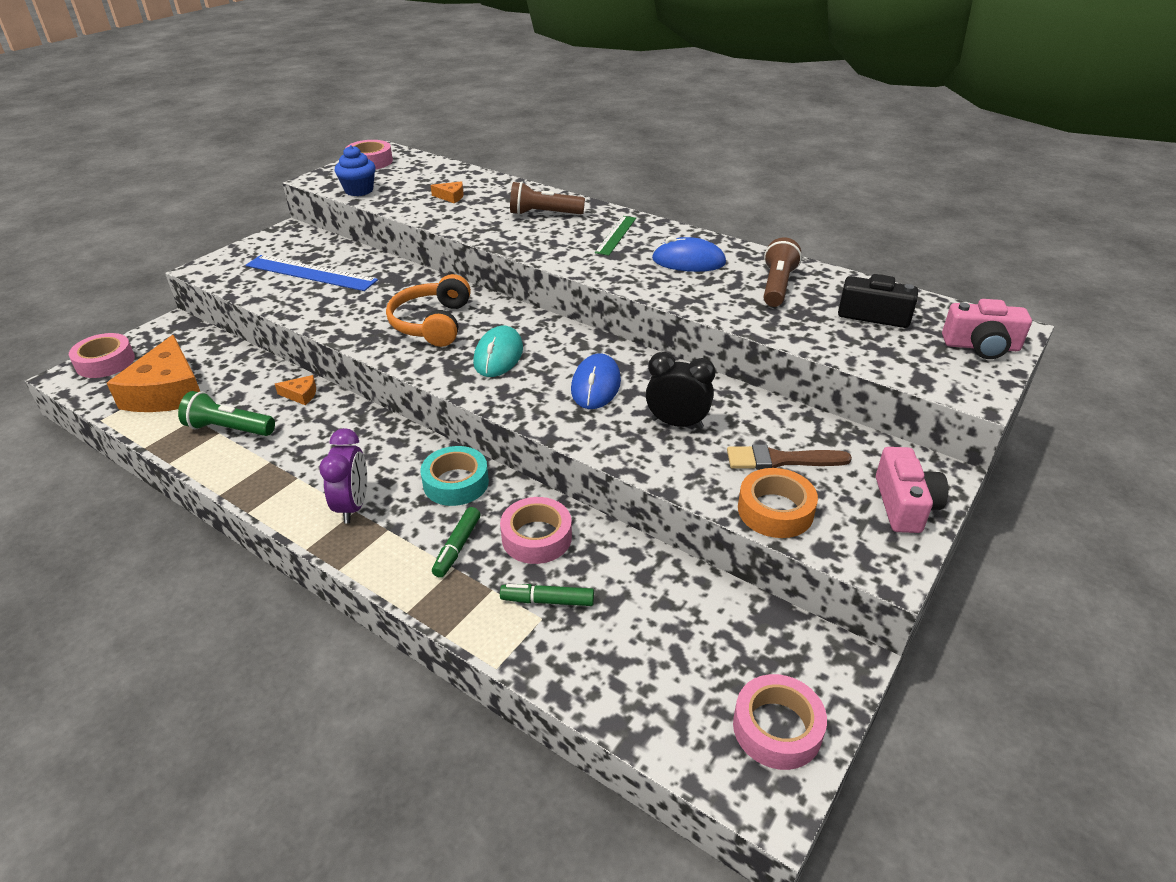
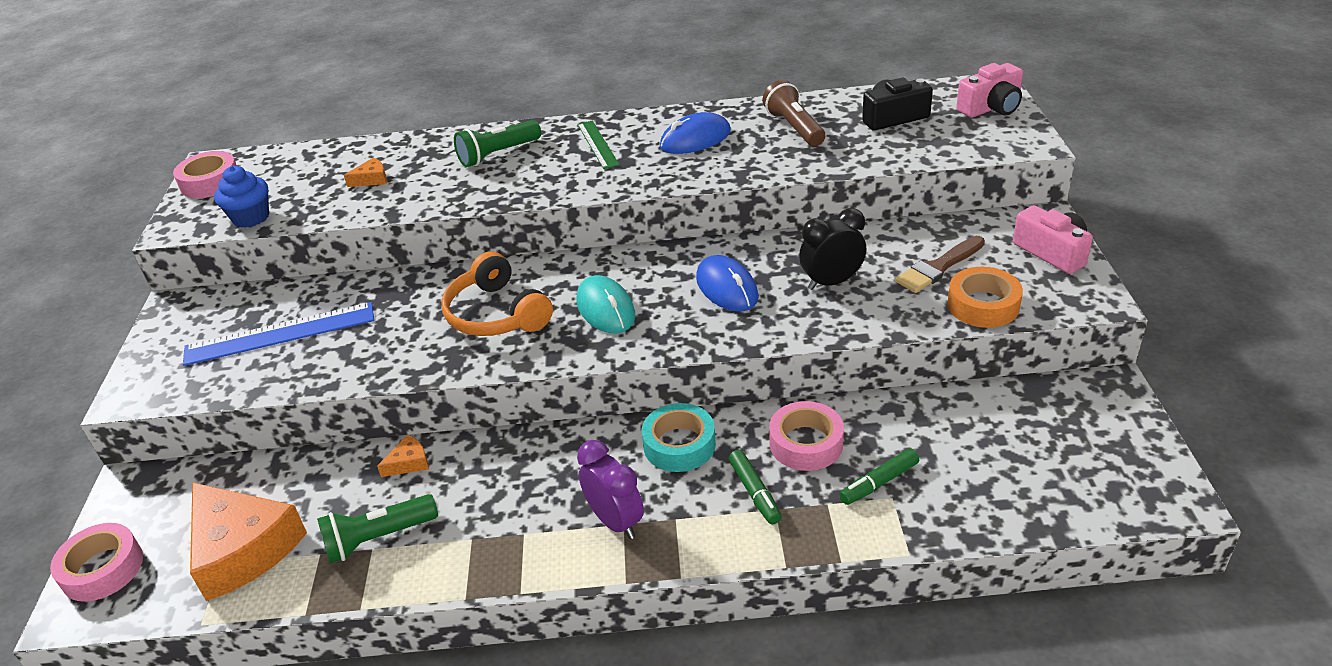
camera: 35 degrees left, 0 degrees up
brown flashlight [510,182,585,215] -> green flashlight [454,120,541,167]
pink tape [733,674,827,770] -> none

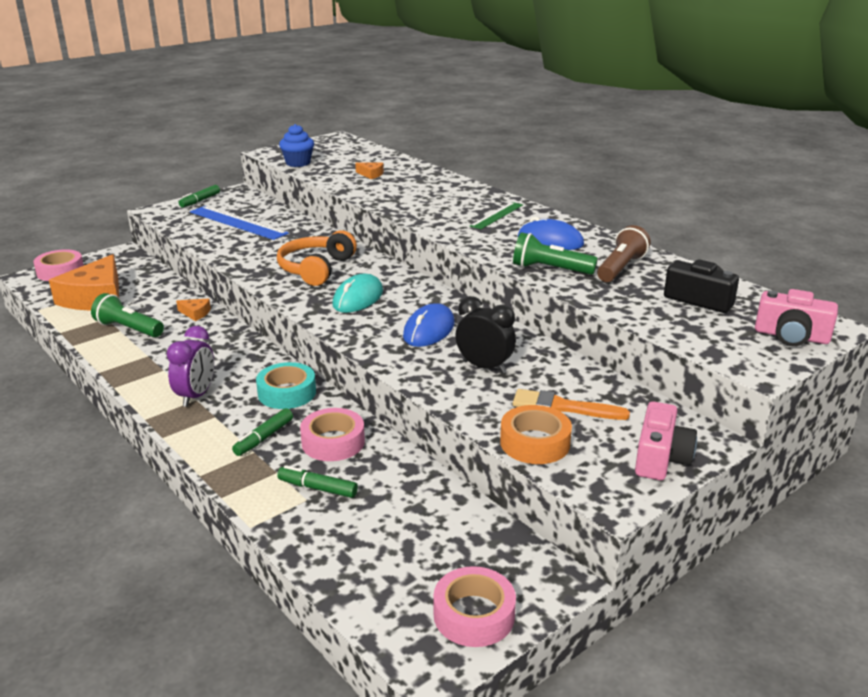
camera: 50 degrees right, 10 degrees down
pink tape [173,151,237,198] -> pink tape moved to [434,566,516,647]
green flashlight [454,120,541,167] -> green flashlight moved to [513,232,598,275]
brown brush [895,236,985,293] -> orange brush [513,389,630,420]
none -> green marker [179,185,220,207]

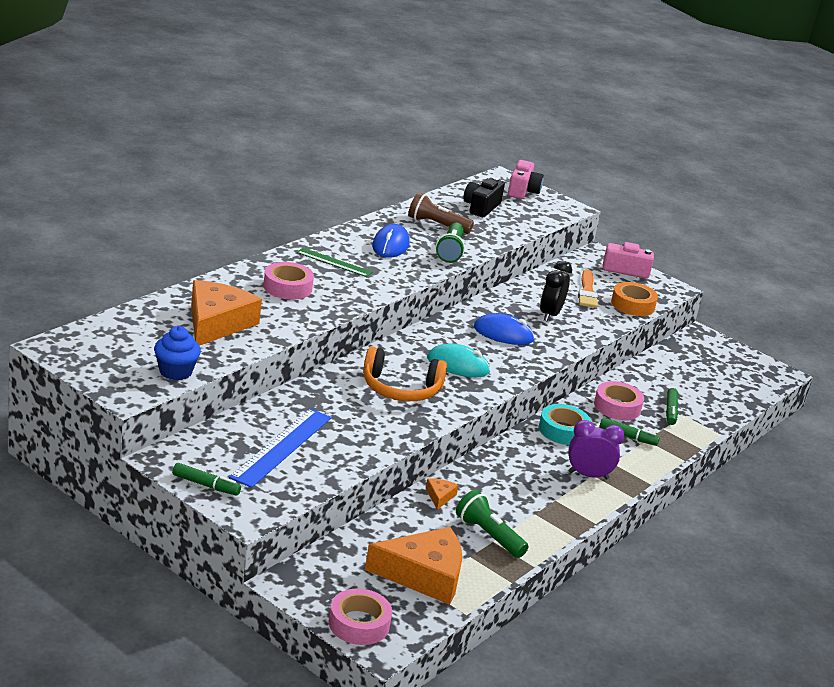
camera: 105 degrees left, 0 degrees up
green flashlight [91,293,164,337] -> green flashlight turned 120 degrees clockwise [456,490,529,558]
orange cheese [355,162,384,179] -> orange cheese [191,280,262,346], size x2.43
pink tape [434,566,516,647] -> pink tape moved to [263,262,314,300]

